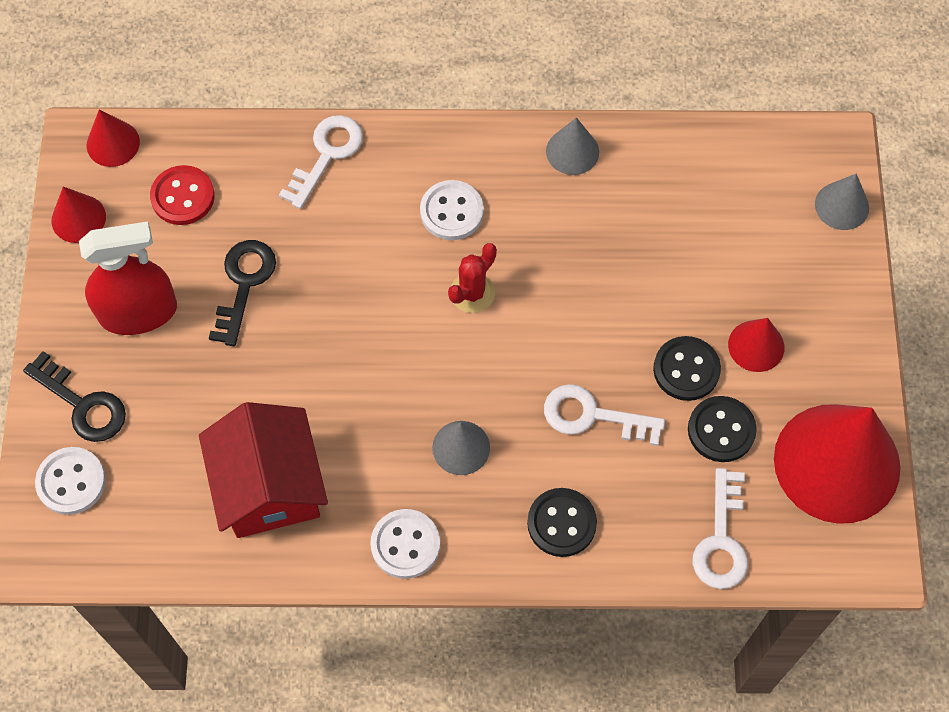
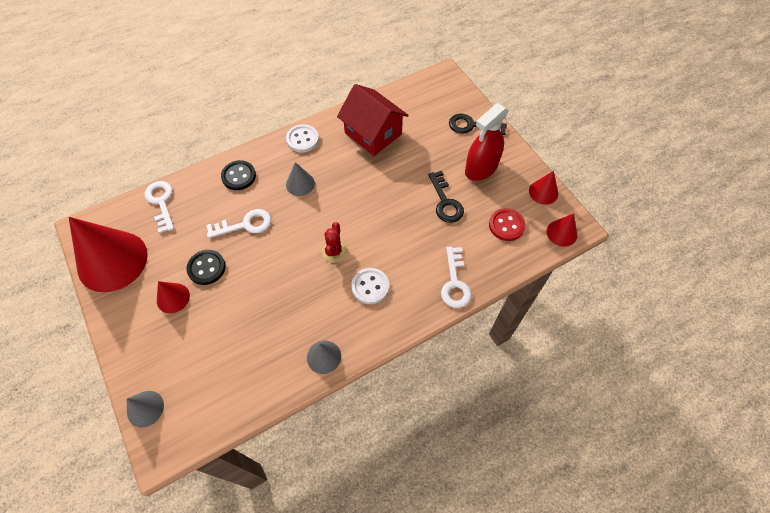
camera: 150 degrees right, 5 degrees down
white button [35,447,106,515] -> none
black button [688,396,757,462] -> none

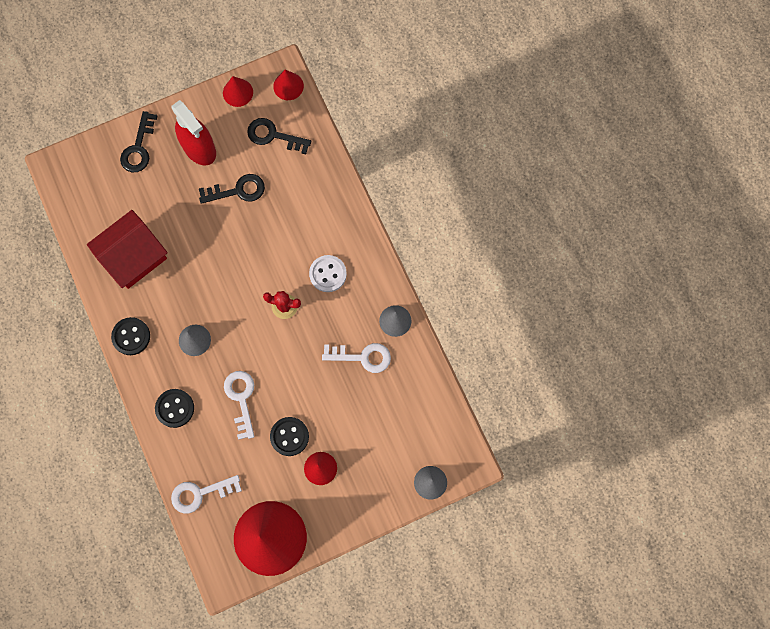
camera: 85 degrees left, 15 degrees up
white button [286,125,319,152] -> black button [111,317,150,355]
white key [441,247,472,308] -> white key moved to [322,343,391,373]
red button [489,208,526,241] -> black key [247,118,311,154]

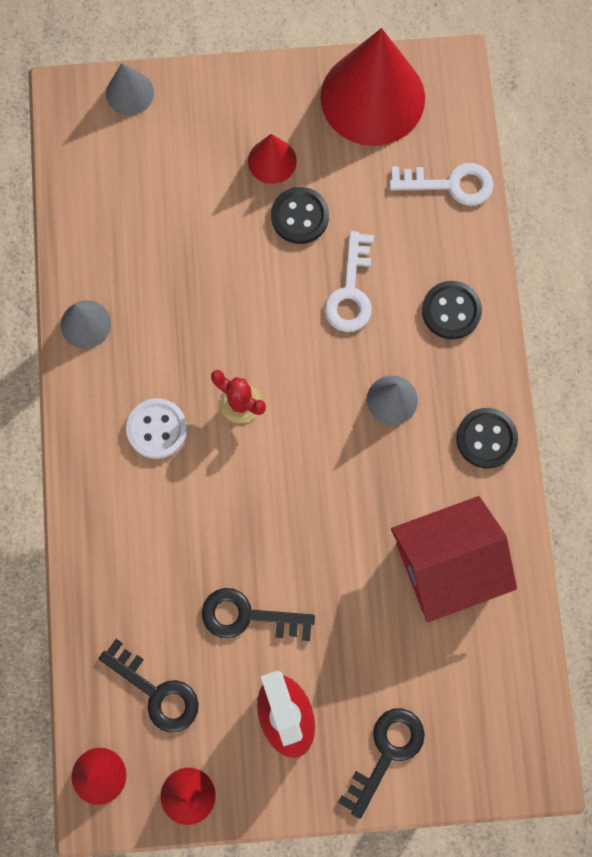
camera: 160 degrees left, 0 degrees up
white key [322,343,391,373] -> none

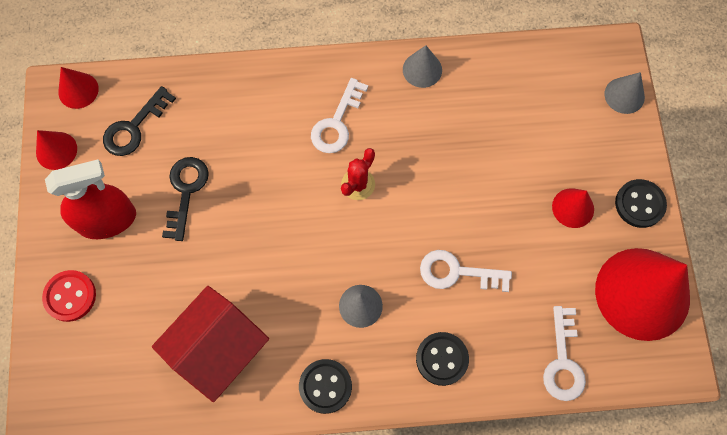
camera: 90 degrees right, 5 degrees down
white button [126,398,187,459] -> white key [311,78,368,153]
black button [271,187,329,244] -> black button moved to [615,179,667,228]
black key [338,708,425,819] -> red button [42,270,96,322]
red house [391,496,517,622] -> red house turned 60 degrees clockwise [152,286,269,402]

